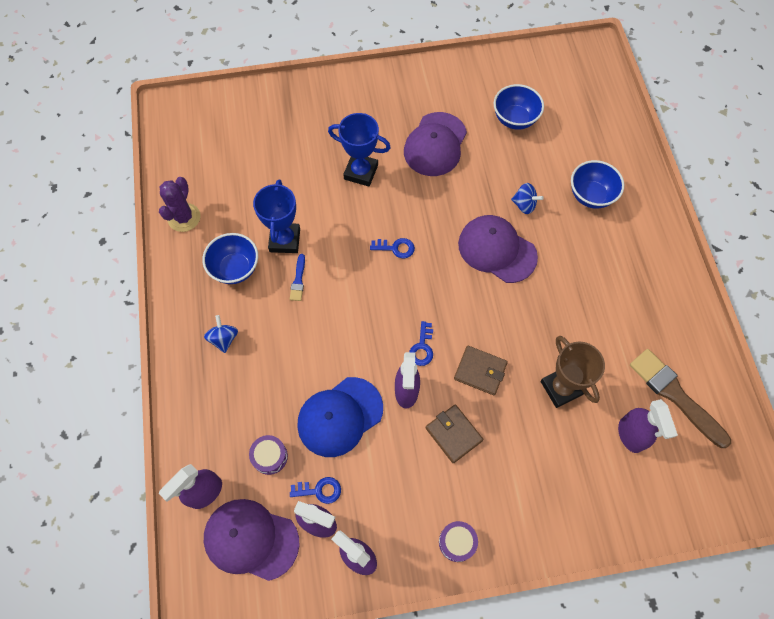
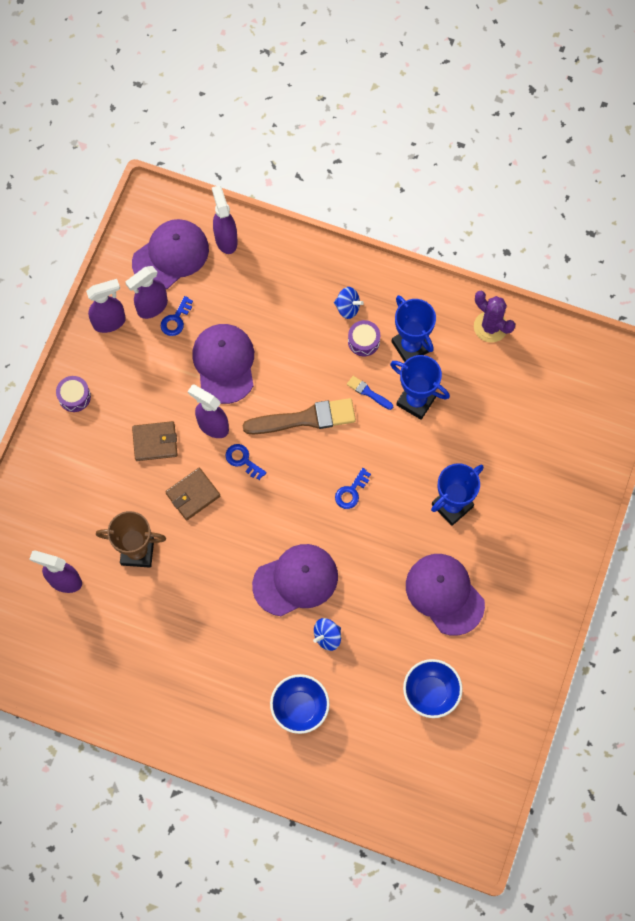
camera: 120 degrees right, 5 degrees up
blue bowl [202,233,258,284] -> blue trophy [392,295,436,362]
purple drum [249,435,288,475] -> purple drum moved to [348,320,380,356]
blue cap [297,377,383,457] -> purple cap [192,324,254,404]
brown brush [630,349,731,448] -> brown brush moved to [242,398,356,434]

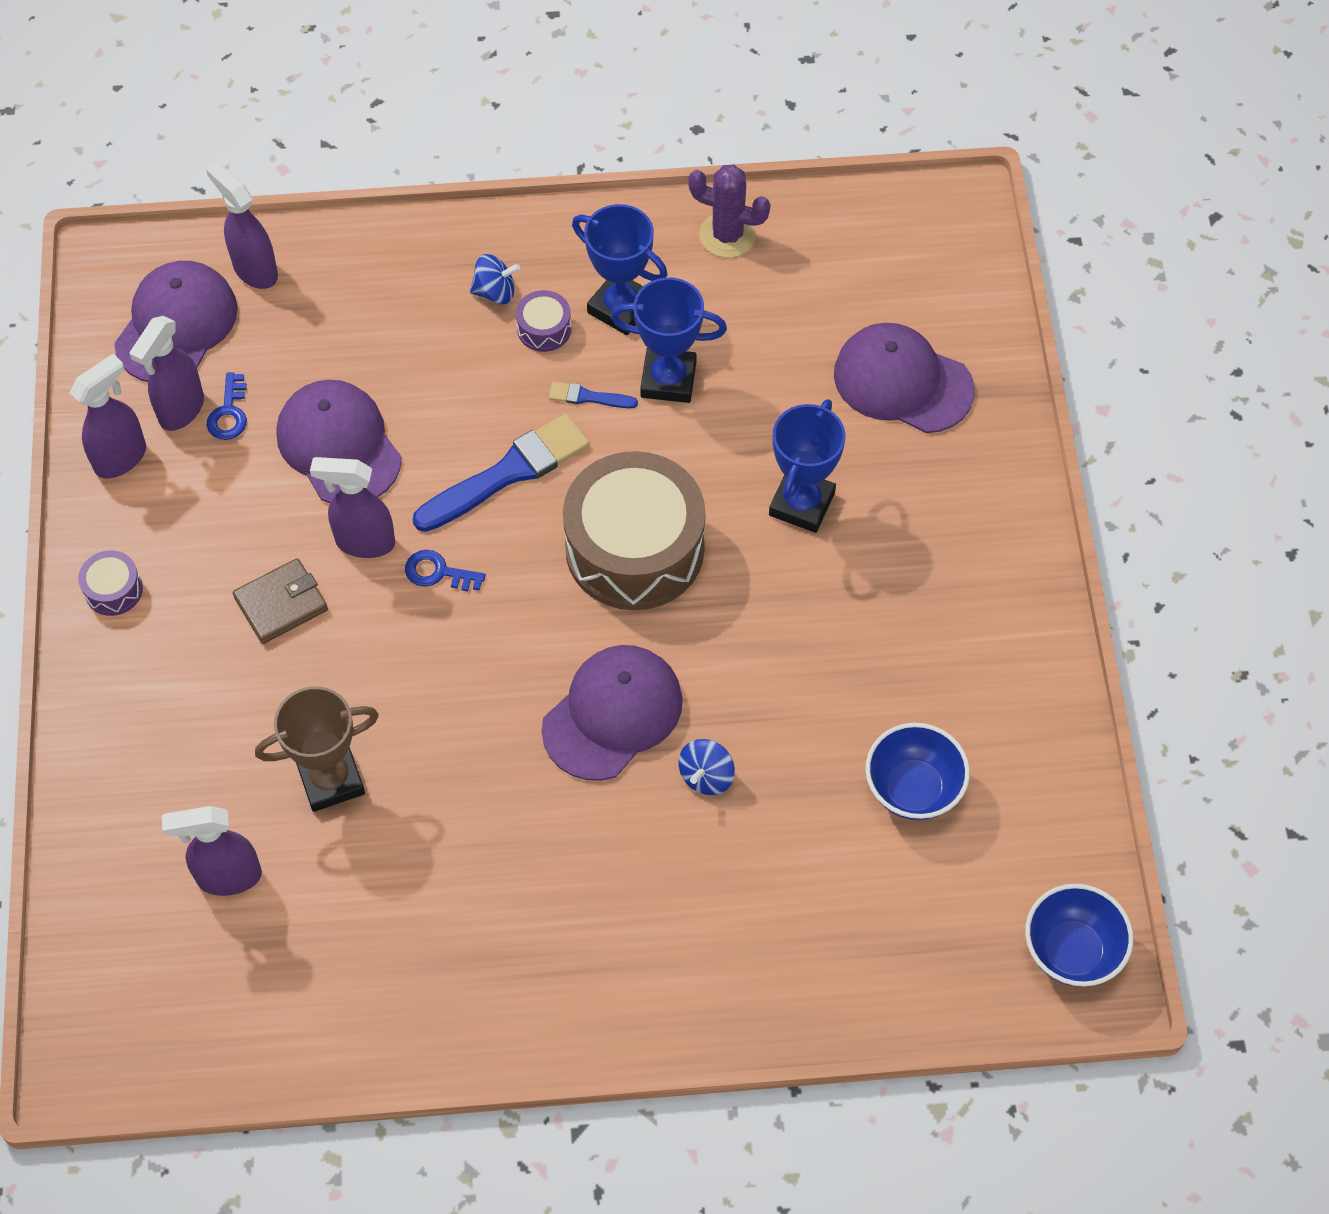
camera: 25 degrees left, 10 degrees down
brown wallet [165,468,220,520] -> none
brown brush [242,398,356,434] -> blue brush [413,414,590,532]
blue bowl [270,674,330,734] -> blue bowl moved to [1025,884,1133,987]
blue key [335,468,371,509] -> brown drum [563,451,706,610]
purple cap [406,554,485,636] -> purple cap moved to [834,323,975,433]

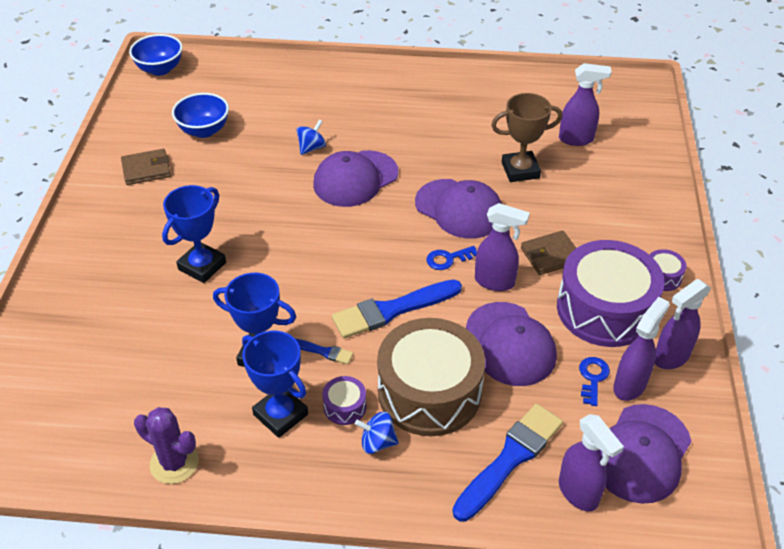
camera: 170 degrees left, 15 degrees down
blue key [405,550,486,592] -> blue key turned 135 degrees clockwise [426,246,477,270]
brown drum [563,451,706,610] -> brown drum moved to [377,318,485,436]
purple cap [834,323,975,433] -> purple cap moved to [415,179,502,239]
none -> brown wallet [121,149,171,185]
none -> blue brush [452,404,563,522]
none -> purple drum [557,240,664,347]

